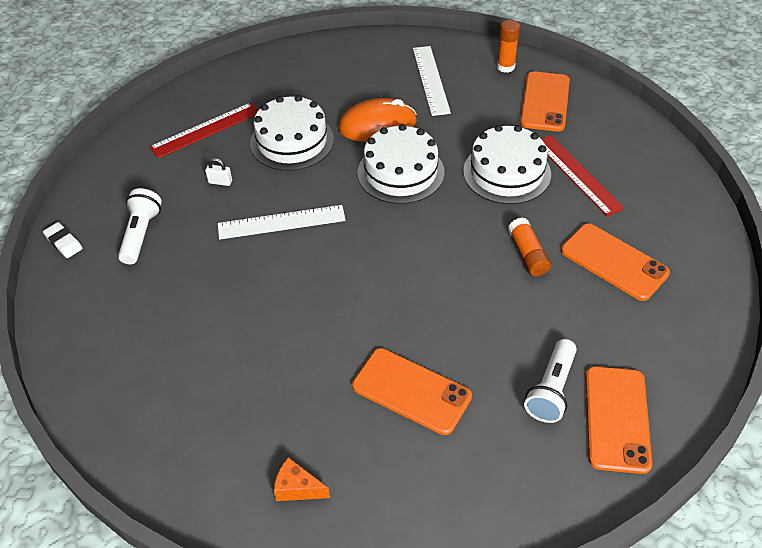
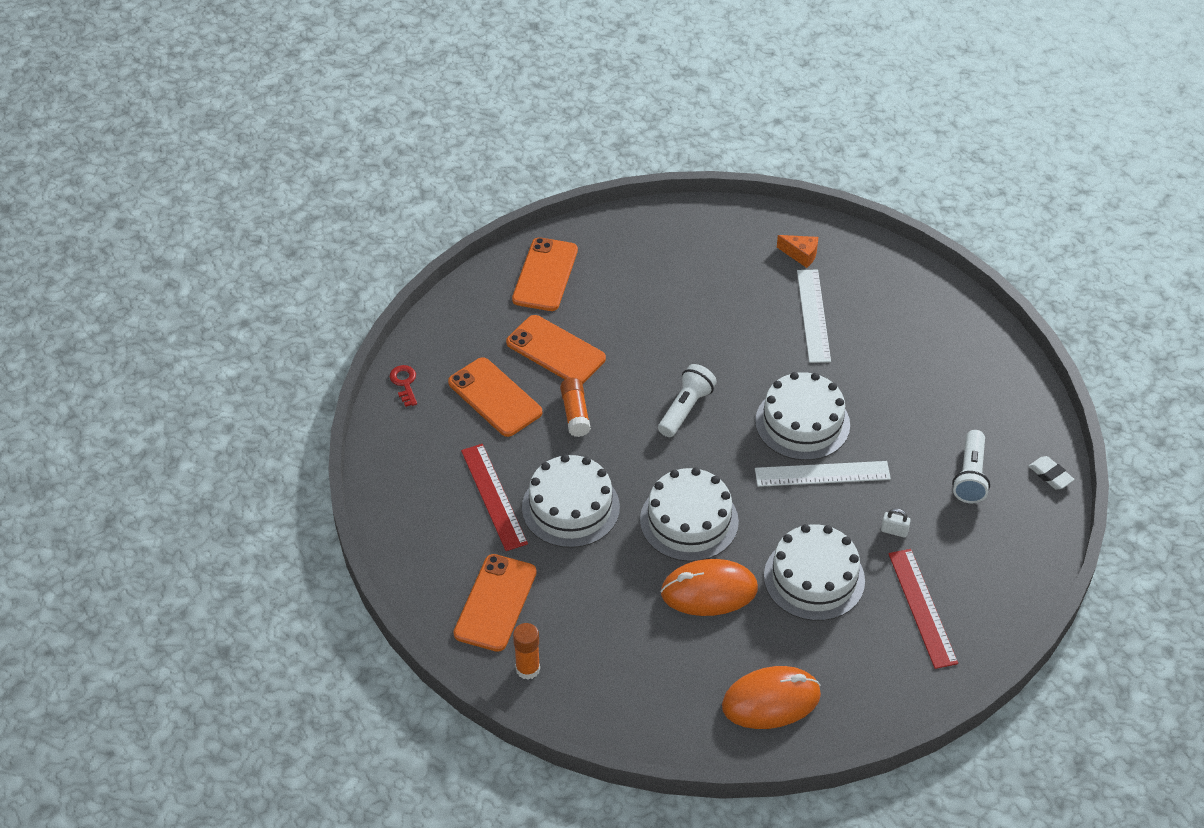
camera: 175 degrees left, 0 degrees up
red ruler [150,103,258,158] -> red ruler turned 75 degrees counterclockwise [888,549,958,669]
orange phone [352,348,472,435] -> orange phone moved to [506,315,606,384]
white ruler [413,46,451,116] -> white ruler moved to [797,270,831,363]
white flashlight [524,339,577,423] -> white flashlight moved to [658,364,717,437]
none -> red key [390,365,417,407]
none -> orange mouse [722,666,821,729]
none -> white cake [755,372,850,460]

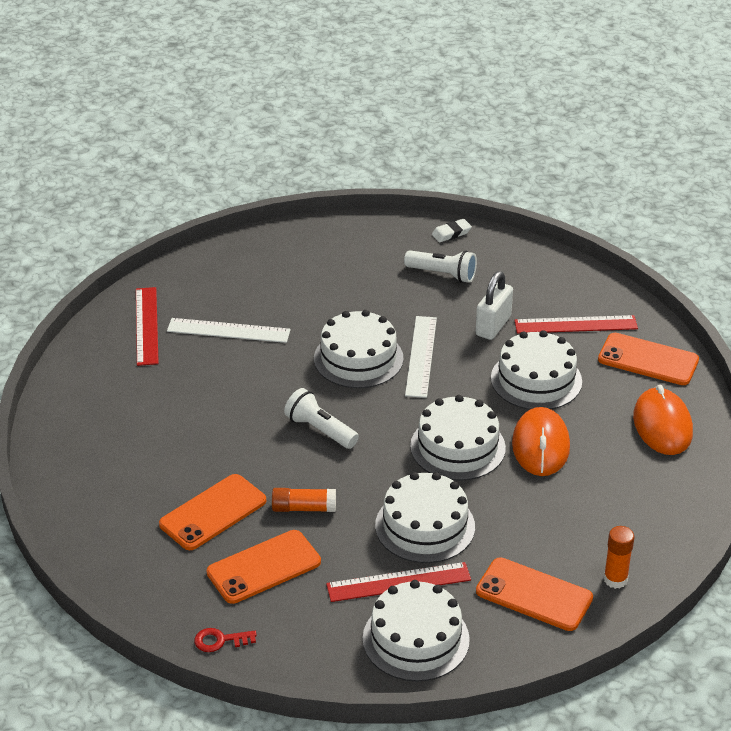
camera: 80 degrees left, 10 degrees down
orange phone [512,237,578,311] -> orange phone moved to [598,333,699,385]
orange cheese [777,235,818,268] -> red ruler [136,287,159,366]
white padlock [881,508,911,538] -> white padlock [476,271,513,340], size x2.03
none -> white cake [363,580,470,681]

